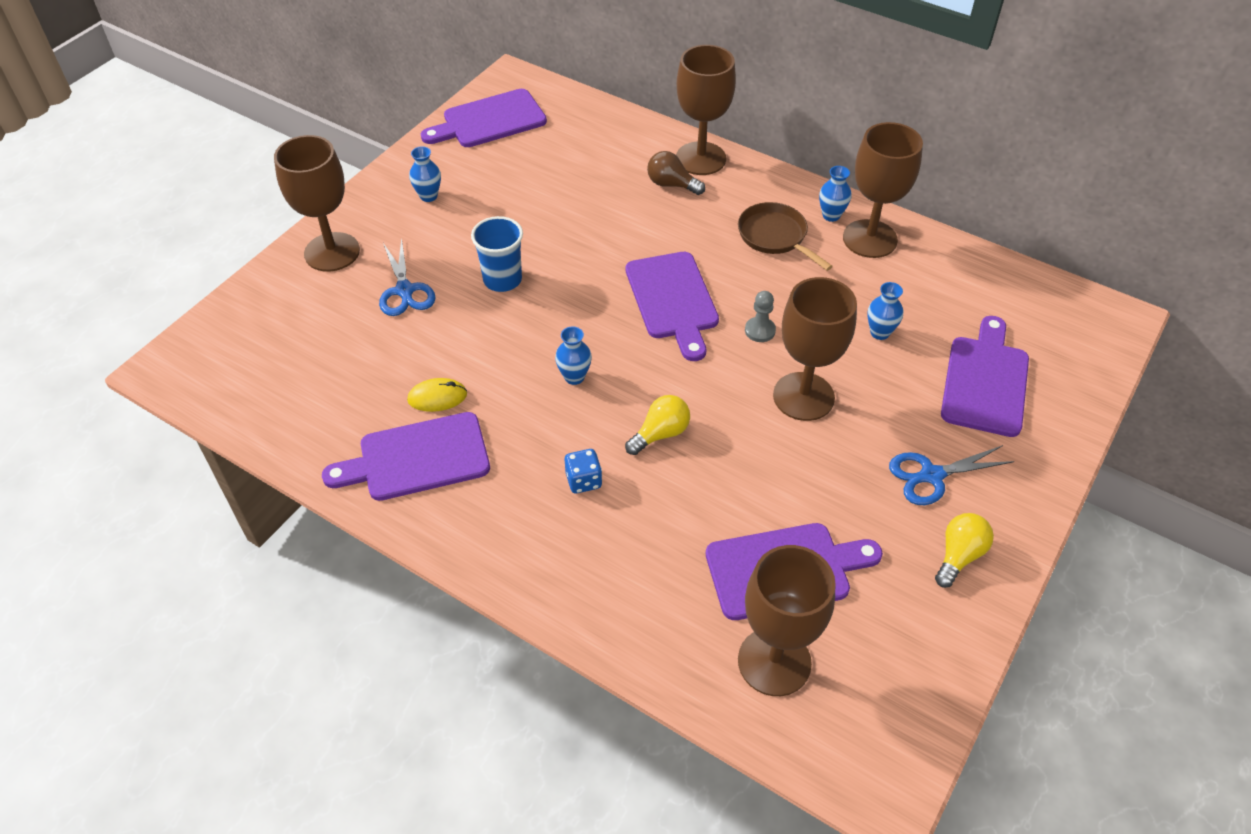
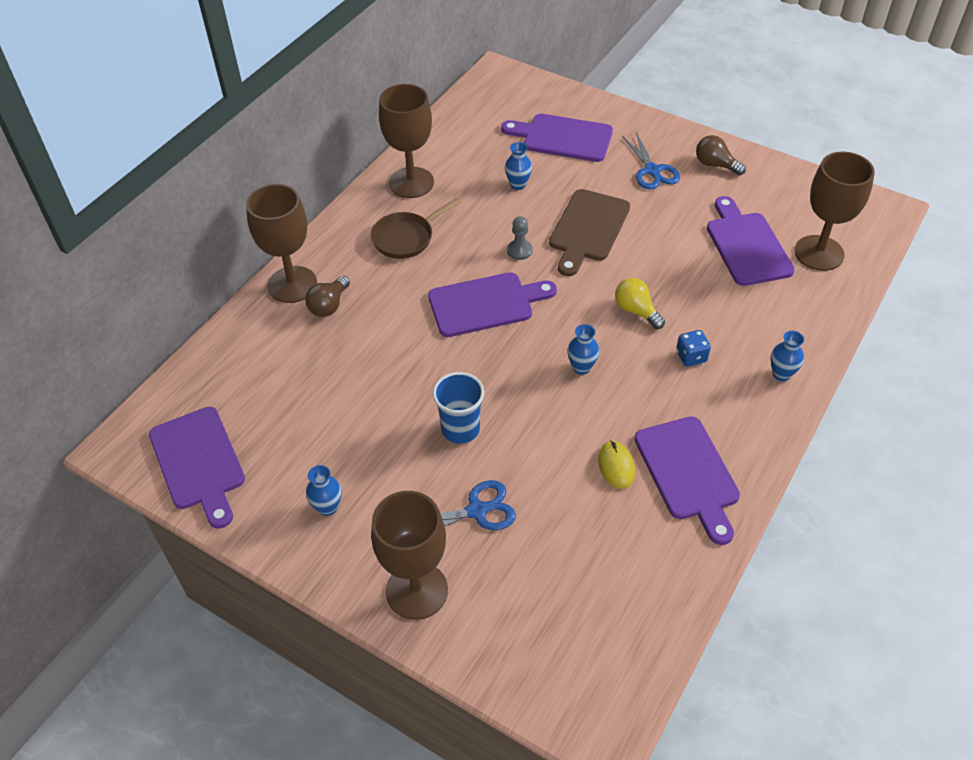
camera: 90 degrees left, 0 degrees up
brown goblet [773,277,857,421] -> brown cutting board [549,189,630,276]
blue vase [819,166,851,222] -> blue vase moved to [771,331,804,381]
yellow light bulb [935,513,994,588] -> brown light bulb [696,135,746,175]

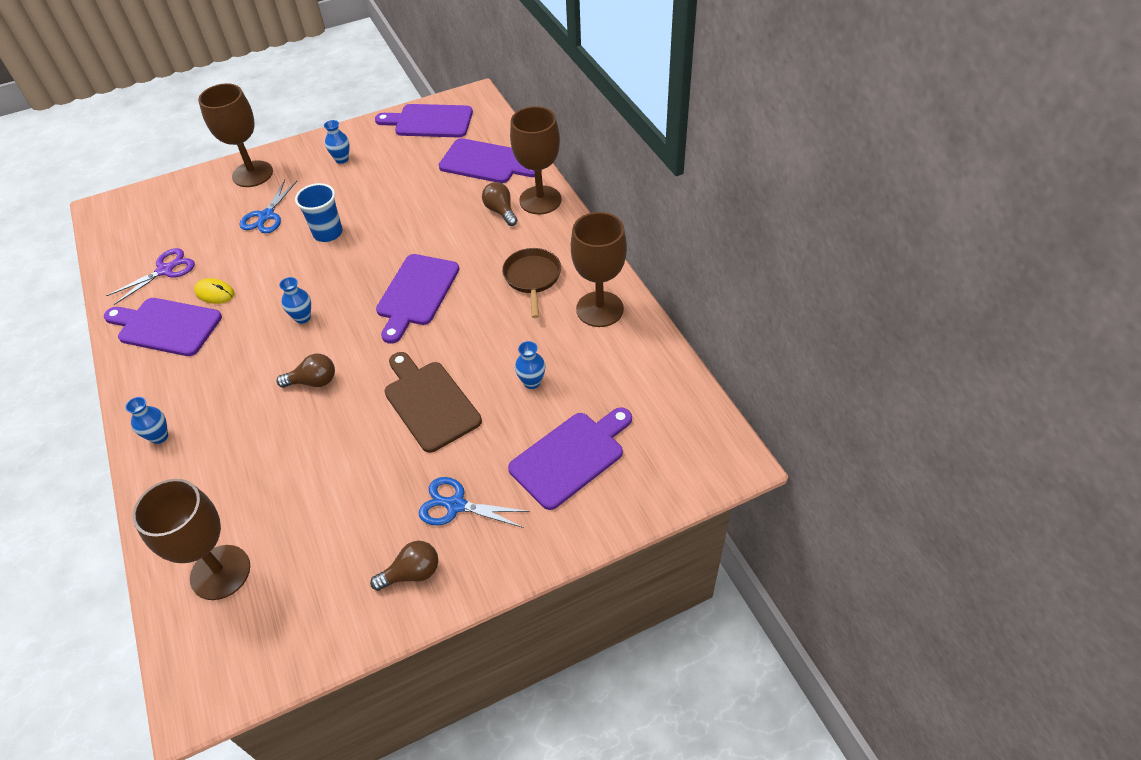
camera: 125 degrees right, 0 degrees up
grey pawn [507,216,533,260] -> none
yellow light bulb [615,278,665,329] -> brown light bulb [277,354,335,388]
blue dice [676,330,711,367] -> none
purple cutting board [707,196,795,286] -> purple cutting board moved to [439,138,542,183]
none -> purple scissors [106,248,195,305]

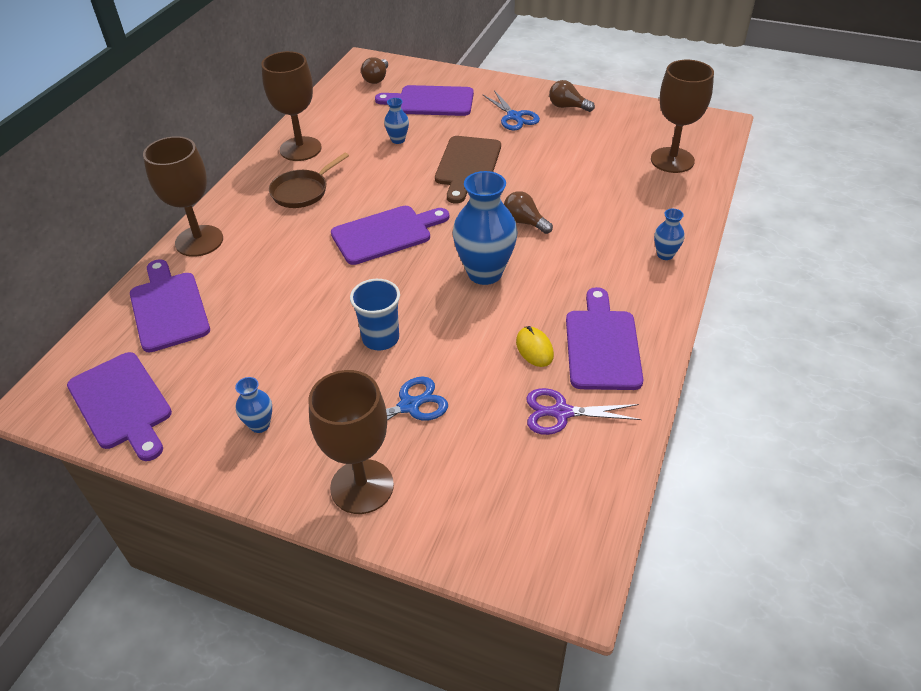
camera: 135 degrees left, 5 degrees down
purple cutting board [104,298,222,356] -> purple cutting board turned 150 degrees counterclockwise [566,287,643,390]
blue vase [279,277,311,324] -> blue vase [453,171,518,285], size x2.10
brown light bulb [482,182,518,226] -> brown light bulb moved to [361,57,388,84]

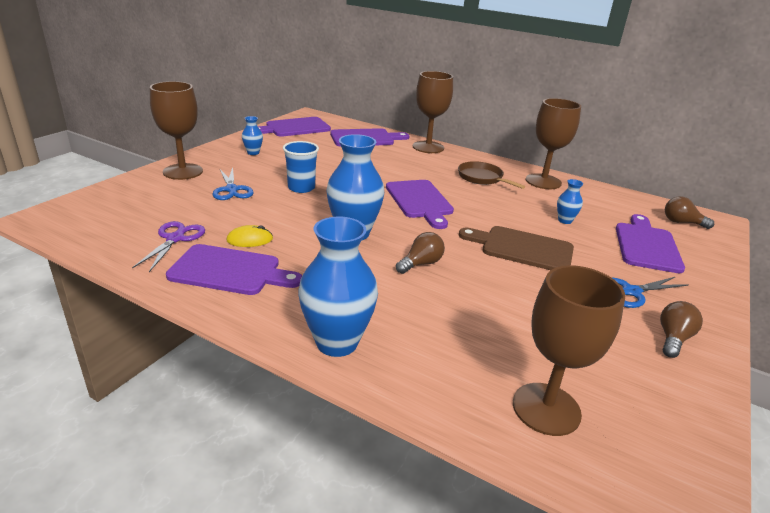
camera: 95 degrees right, 15 degrees down
blue vase [654,209,685,260] -> blue vase [298,217,378,357], size x2.10

